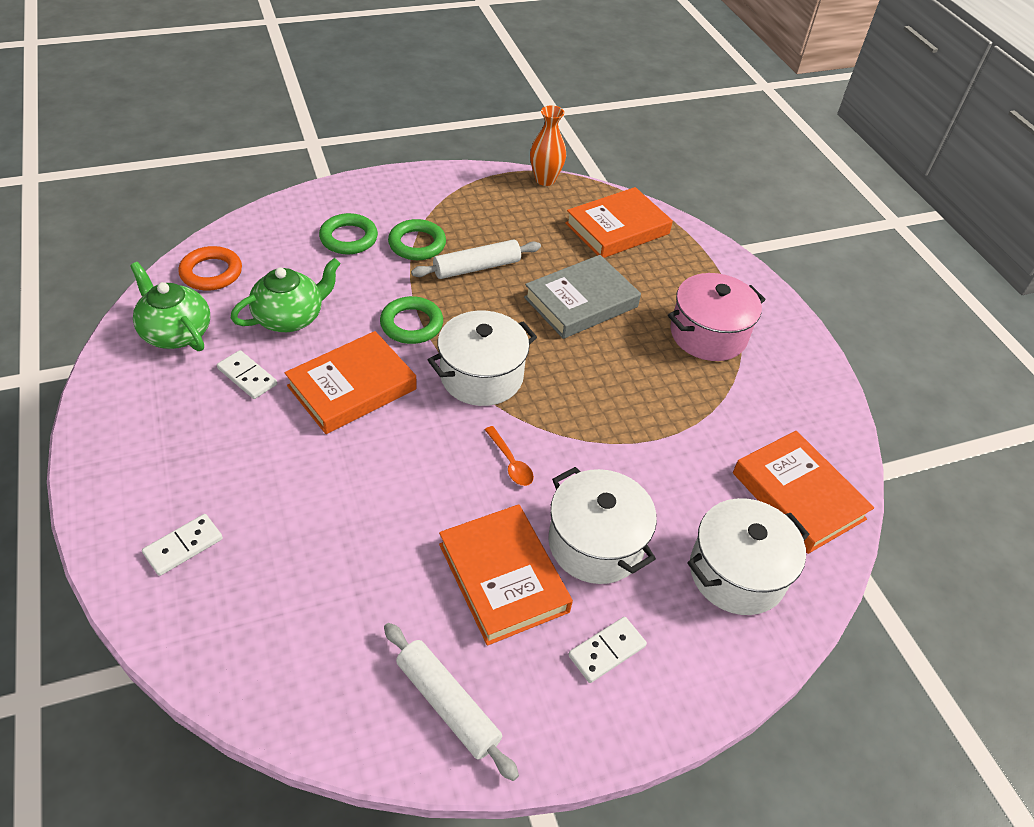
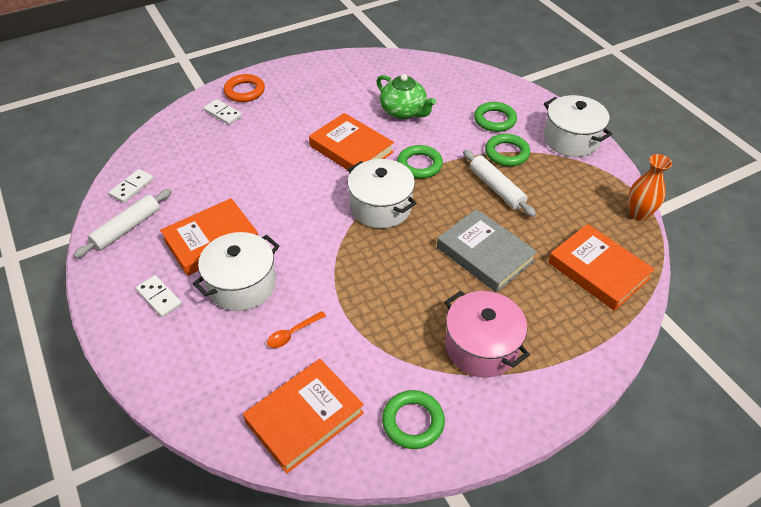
camera: 85 degrees right, 0 degrees up
green teapot [130,262,210,351] -> none
orange ring [178,246,242,291] -> orange ring moved to [224,74,265,102]
white domino [217,350,277,399] -> white domino moved to [109,169,154,203]
orange spoon [485,426,534,486] -> orange spoon moved to [267,311,326,348]
white pot [687,498,810,615] -> white pot moved to [544,95,612,157]
none -> green ring [382,390,445,449]

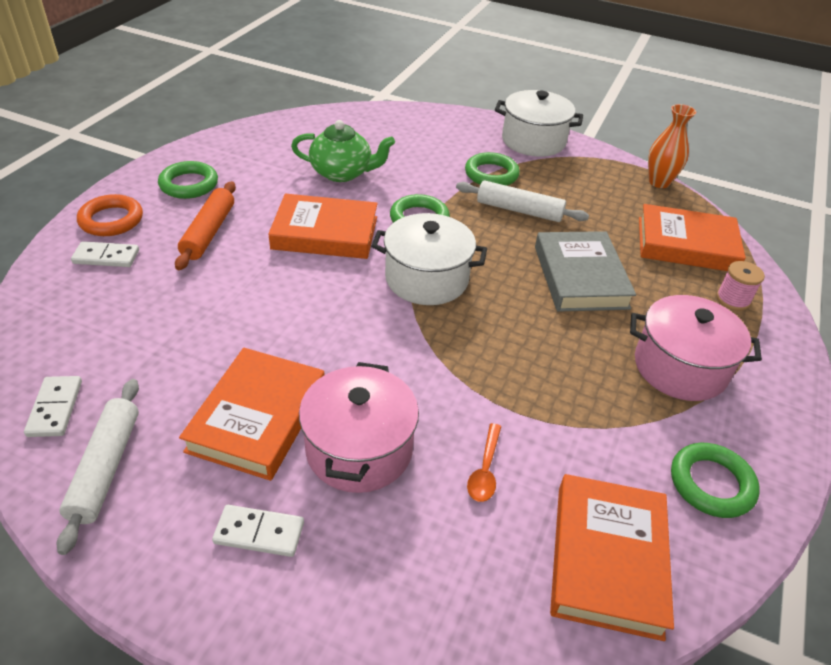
camera: 40 degrees left, 5 degrees down
white pot [193,232,279,311] -> pink pot [299,362,419,493]
grey book [437,209,537,293] -> grey book turned 75 degrees clockwise [535,231,636,312]
green ring [474,102,517,132] -> green ring moved to [158,161,218,199]
none -> orange rolling pin [175,181,236,270]
none -> pink spool [716,261,765,311]

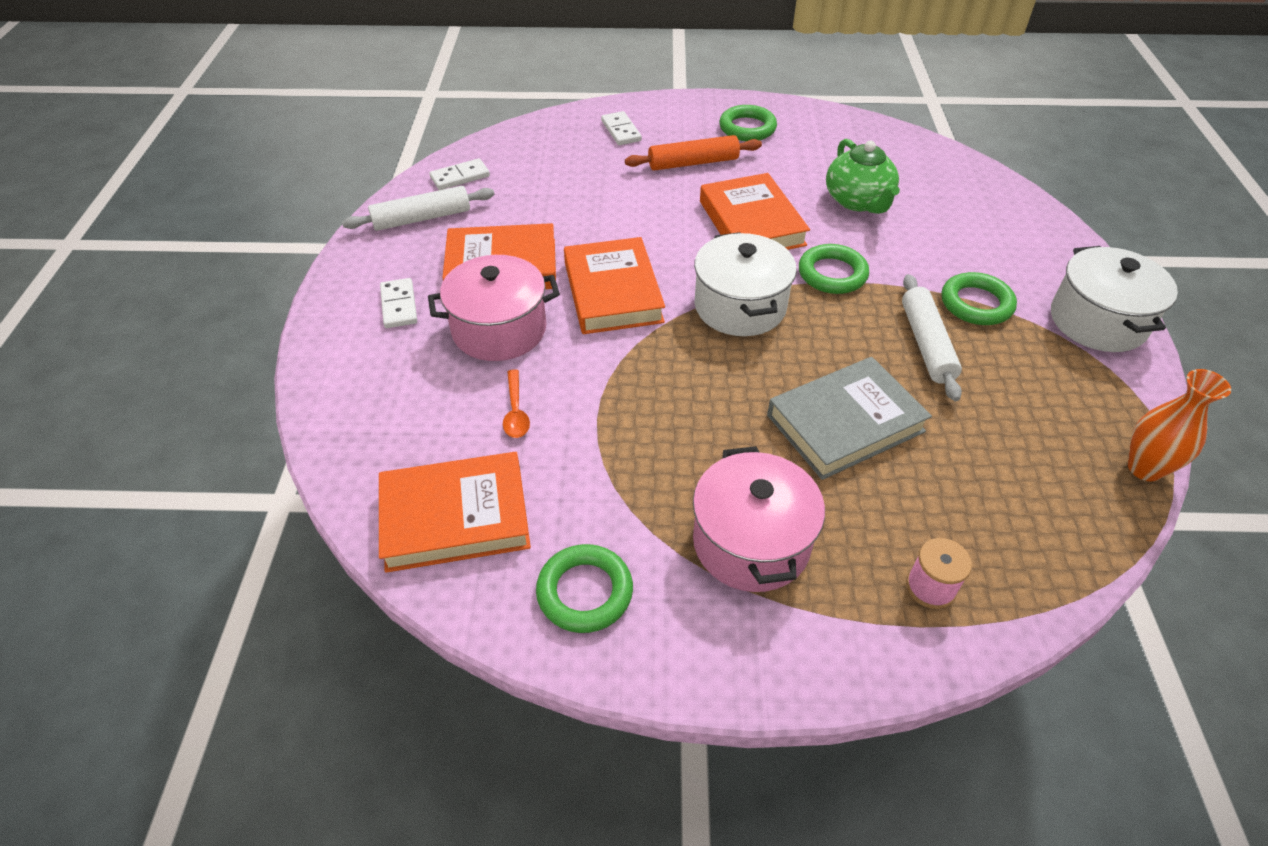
camera: 70 degrees right, 5 degrees up
orange ring [77,194,143,236] -> none
orange spoon [467,423,501,502] -> orange spoon turned 90 degrees counterclockwise [503,369,530,438]
orange book [639,204,746,271] -> orange book moved to [564,237,665,334]

